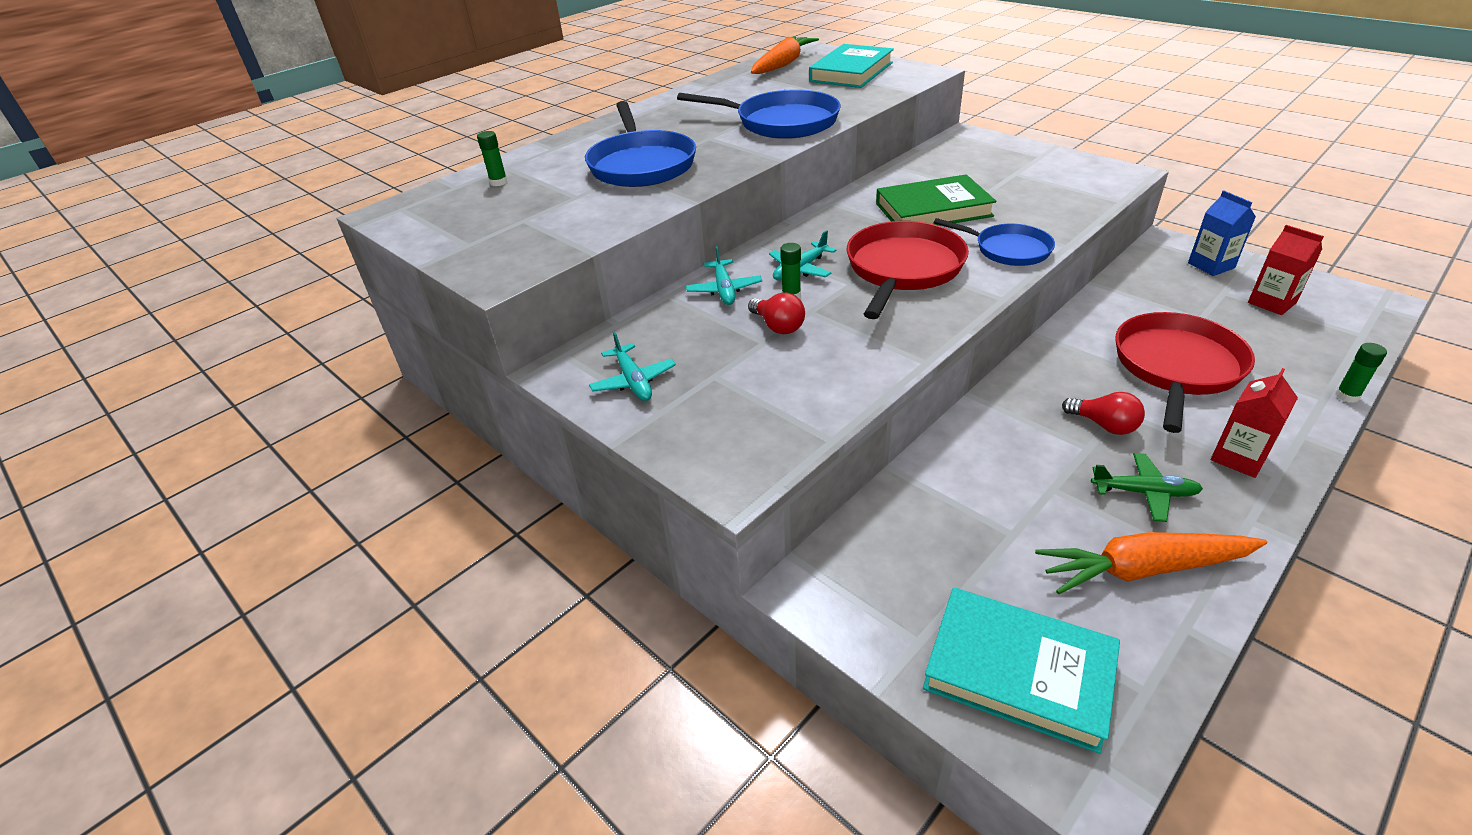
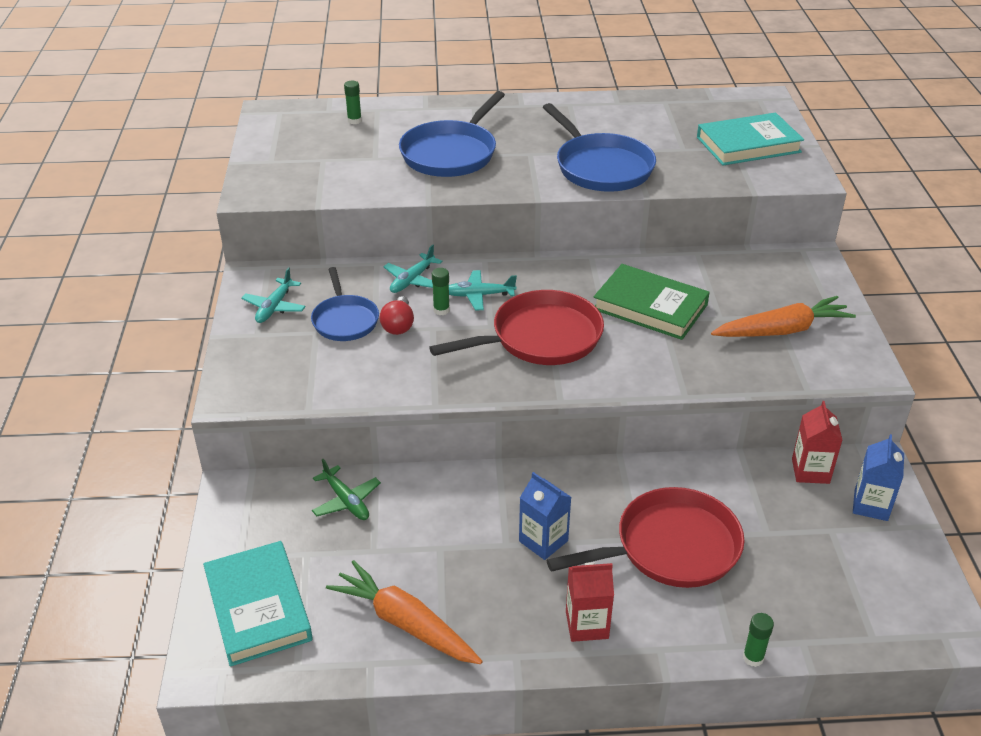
camera: 40 degrees right, 0 degrees up
orange carrot [751,36,819,74] -> orange carrot moved to [711,296,856,337]
blue pan [934,218,1055,266] -> blue pan moved to [311,267,379,341]
red light bulb [1062,392,1145,435] -> blue carton [519,472,571,560]
green plane [1091,453,1203,522] -> green plane moved to [312,459,381,520]
red carton [1248,225,1324,315] -> red carton moved to [792,401,843,484]

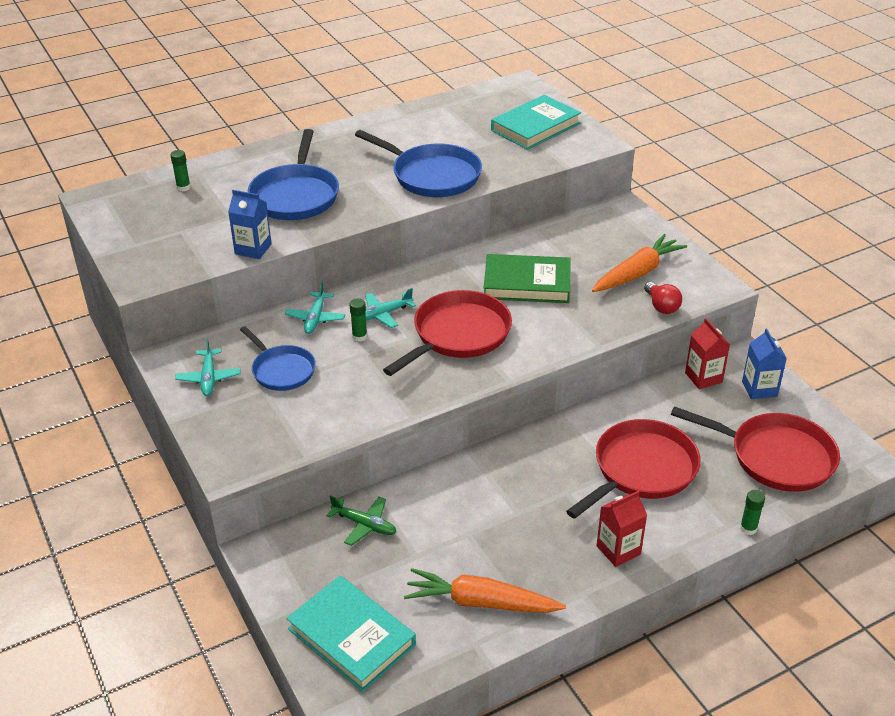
camera: 25 degrees left, 0 degrees up
red light bulb [380,296,414,335] -> red light bulb moved to [644,282,682,314]
blue carton [519,472,571,560] -> blue carton moved to [228,190,272,259]
none -> red pan [671,406,840,492]

